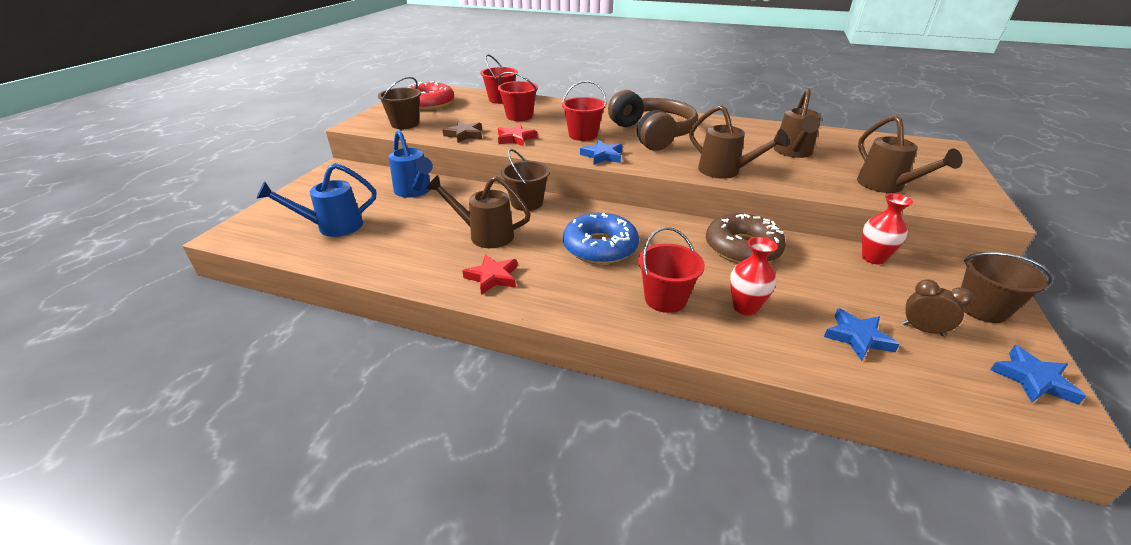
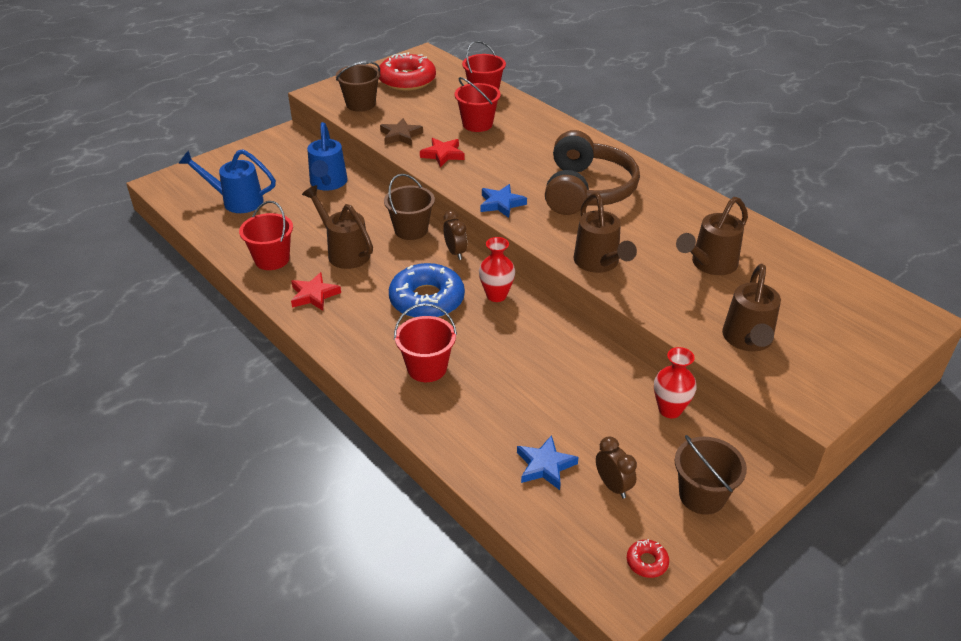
camera: 30 degrees right, 5 degrees up
red bucket [562,81,607,141] -> red bucket moved to [239,201,293,270]
brown donut [706,213,786,263] -> none
red vase [730,237,778,315] -> red vase moved to [479,237,515,302]
blue star [990,345,1086,404] -> red donut [627,539,669,578]
none -> brown clock [443,210,467,260]

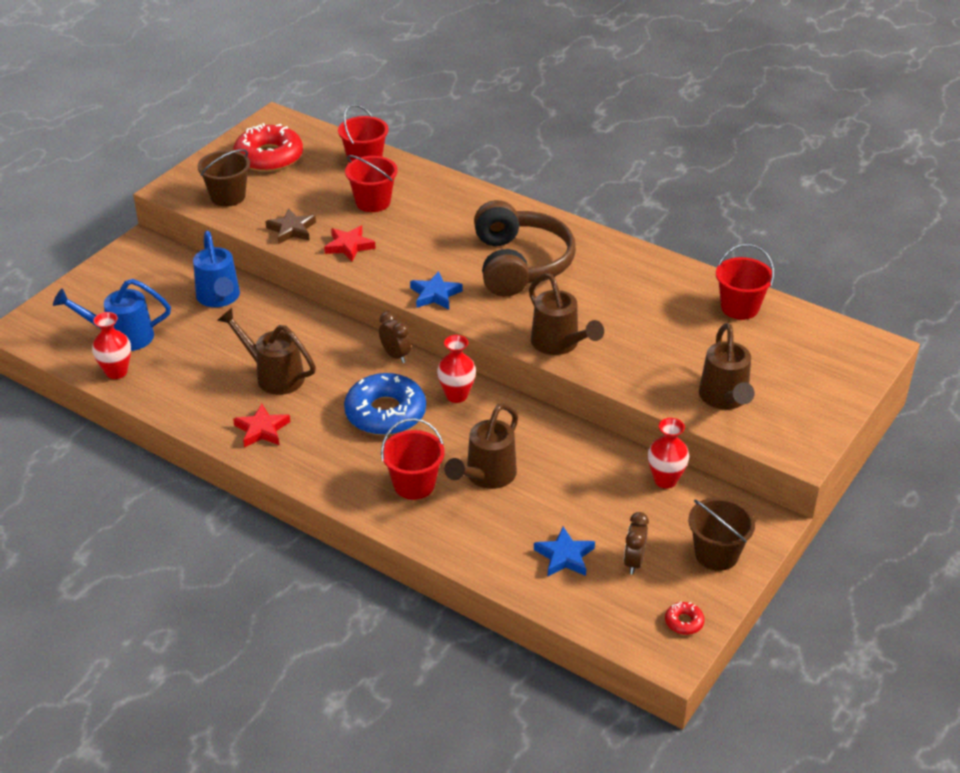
camera: 15 degrees left, 0 degrees up
red bucket [239,201,293,270] -> red bucket moved to [716,244,774,320]
brown bucket [384,174,435,240] -> none
brown clock [596,436,637,499] -> brown clock turned 120 degrees counterclockwise [624,512,649,574]
brown watering can [676,197,748,275] -> brown watering can moved to [445,403,518,489]
none -> red vase [92,312,131,379]

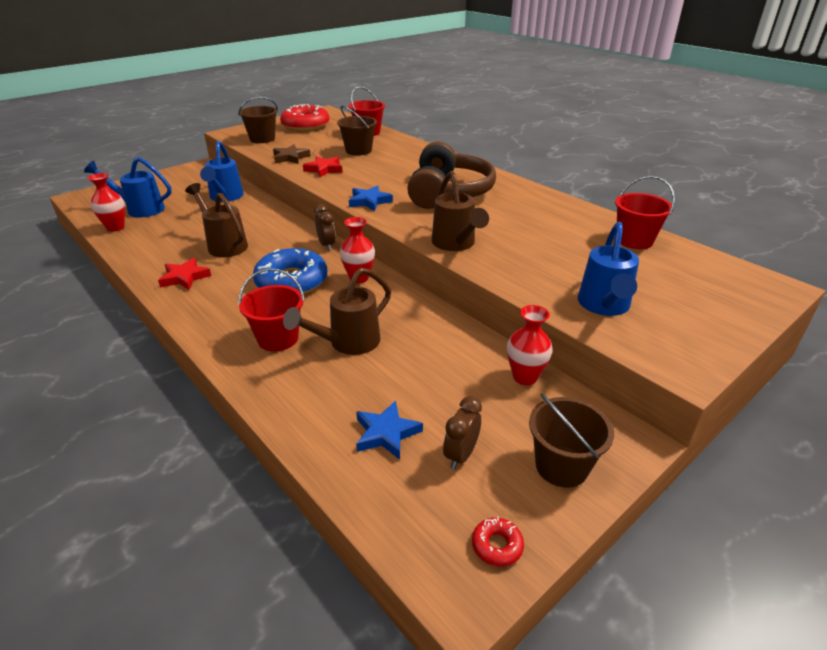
camera: 15 degrees right, 5 degrees down
red bucket [345,155,398,212] -> brown bucket [337,106,377,156]
brown watering can [699,323,755,409] -> blue watering can [578,222,639,316]

